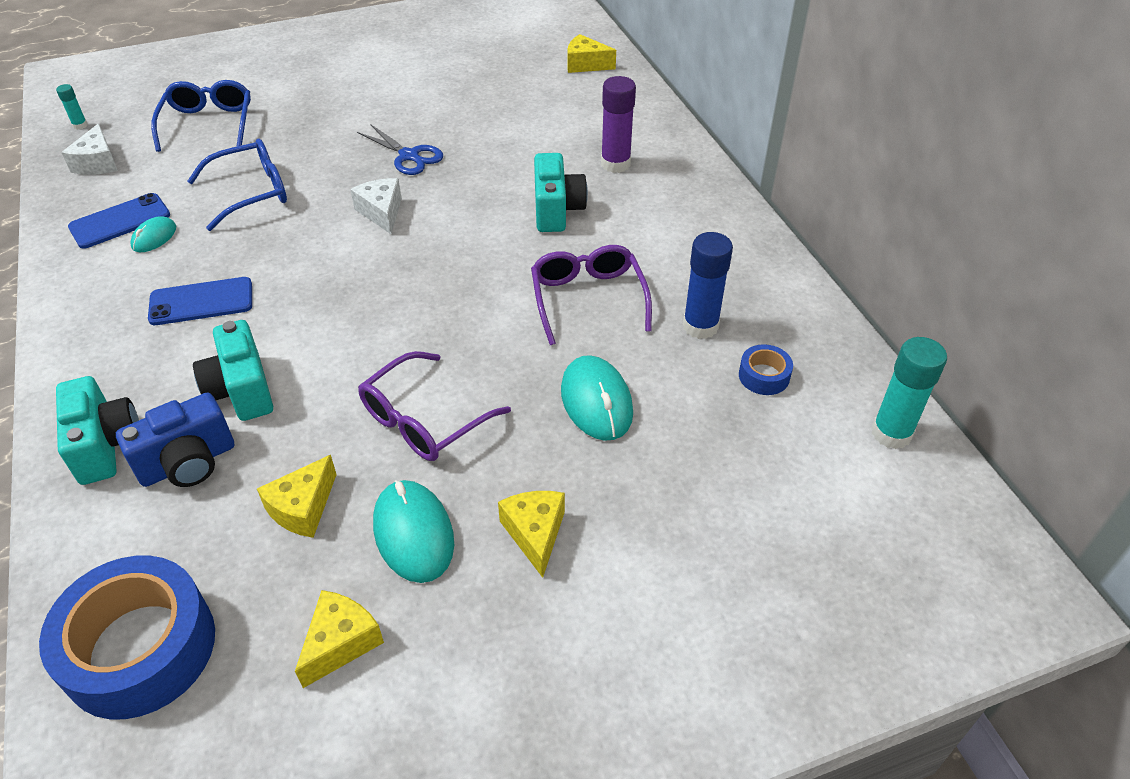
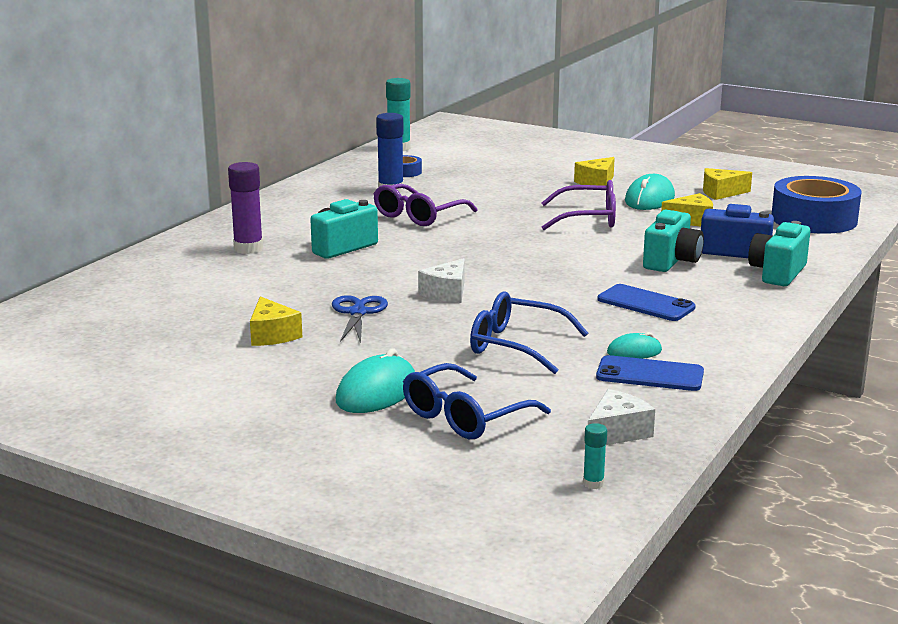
camera: 130 degrees left, 25 degrees down
turquoise mouse [561,355,633,441] -> turquoise mouse moved to [336,348,415,413]
yellow cheese [567,34,616,73] -> yellow cheese moved to [250,296,302,346]

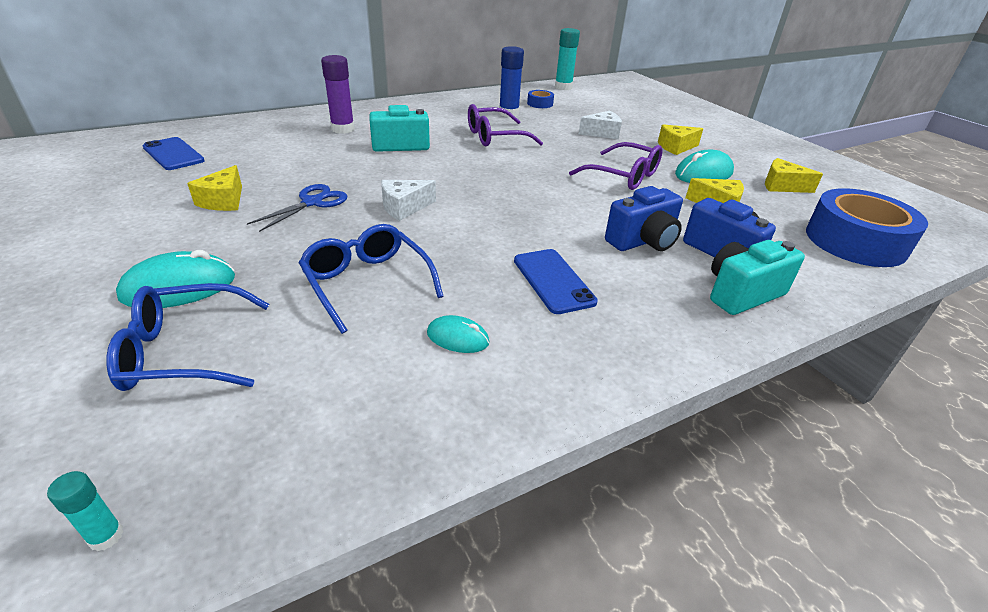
camera: 30 degrees right, 15 degrees up
white cheese [588,389,655,445] -> white cheese moved to [579,111,622,139]
blue phone [596,355,704,391] -> blue phone moved to [142,137,205,170]
turquoise camera [643,210,704,272] -> blue camera [605,186,683,251]

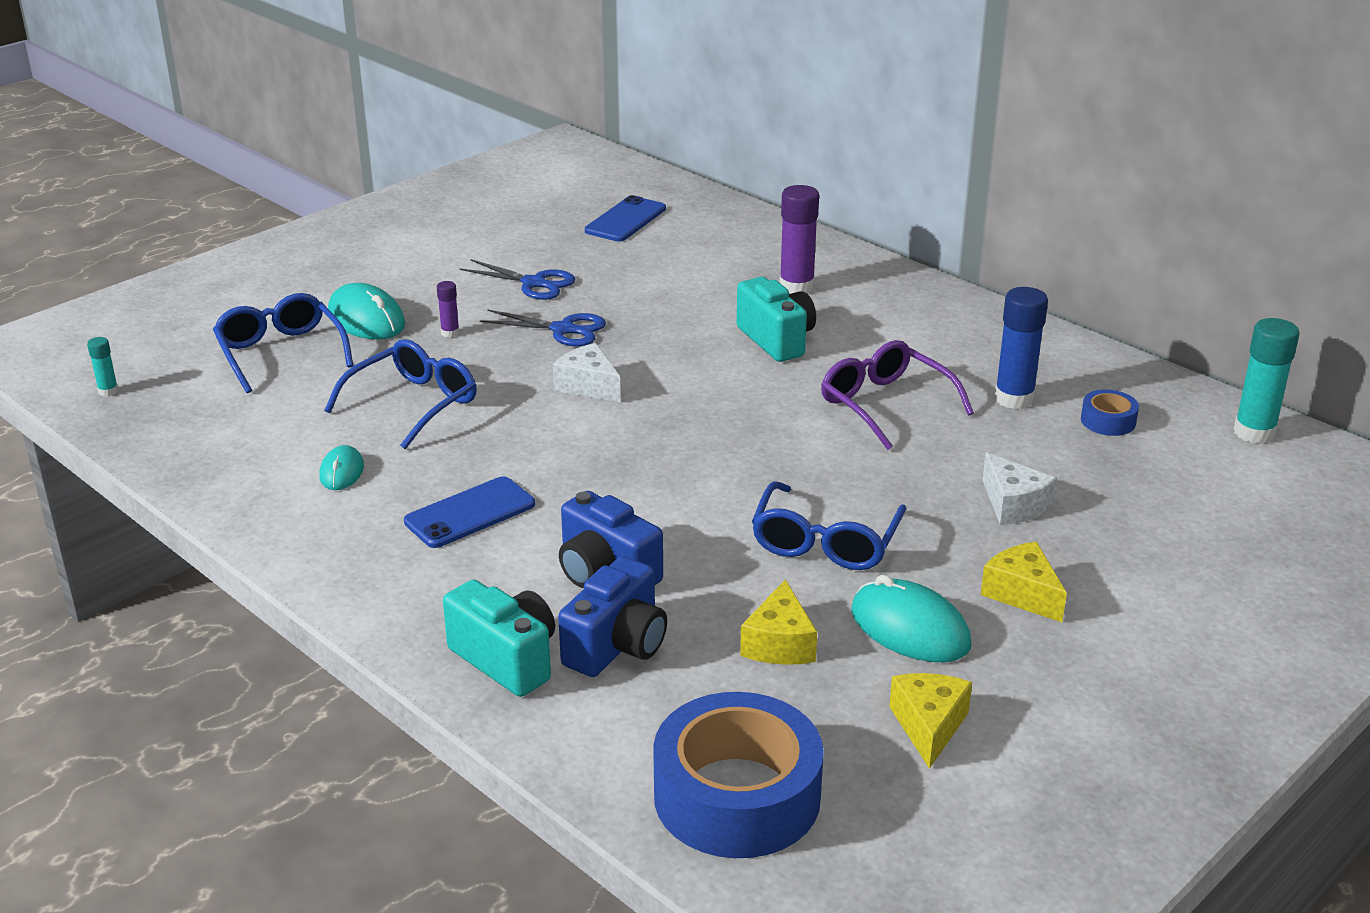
camera: 75 degrees right, 5 degrees down
yellow cheese [187,165,242,211] -> blue scissors [460,259,575,300]
purple glasses [569,142,662,190] -> blue glasses [752,481,907,570]
none -> purple glue stick [437,281,459,338]

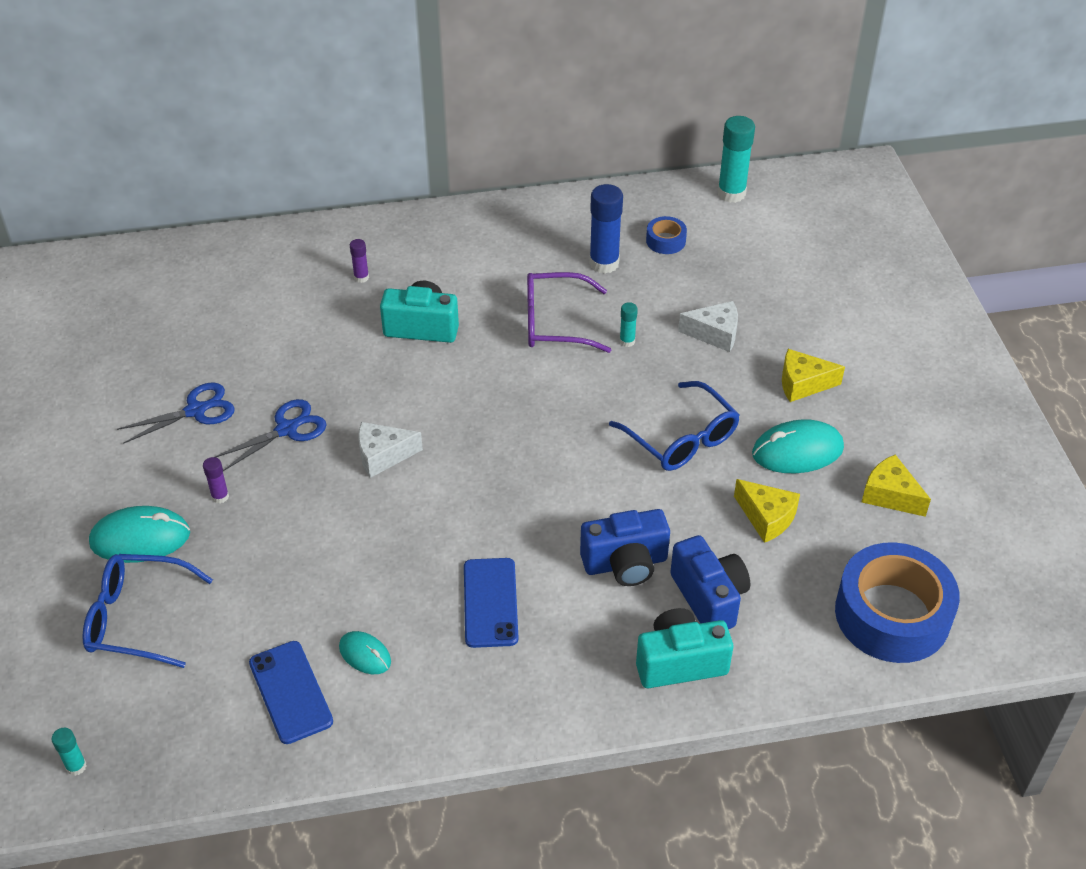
camera: 55 degrees left, 15 degrees up
blue glasses [324,339,477,449] -> none
blue phone [585,195,666,241] -> blue phone moved to [249,641,333,744]
purple glue stick [779,185,819,294] -> purple glue stick [350,239,369,283], size x0.50
none -> turquoise glue stick [620,302,638,347]

